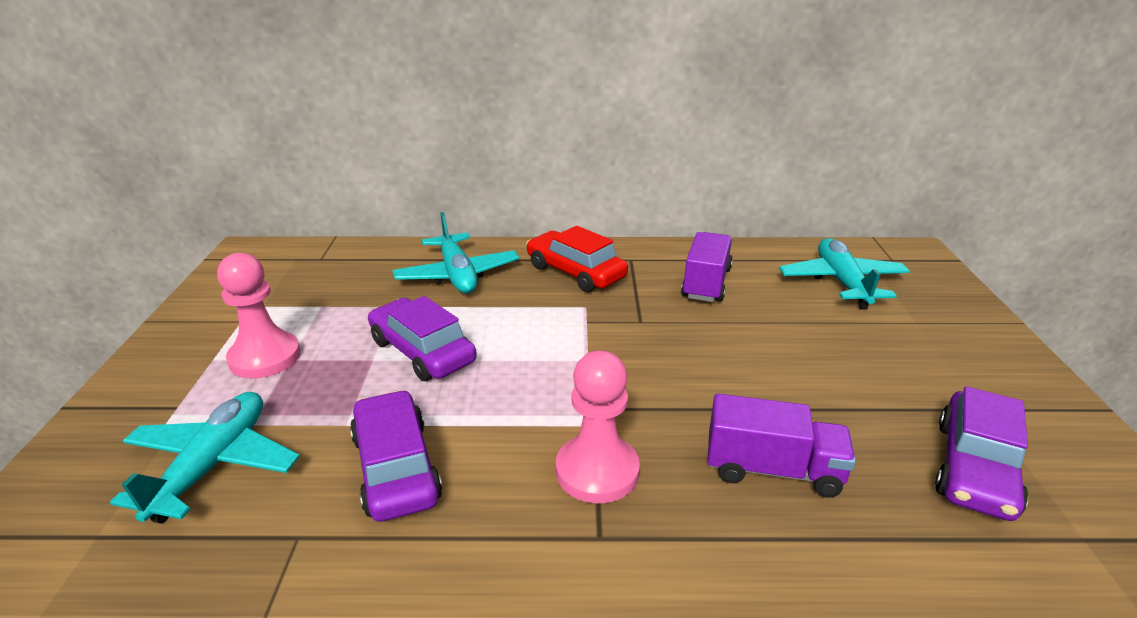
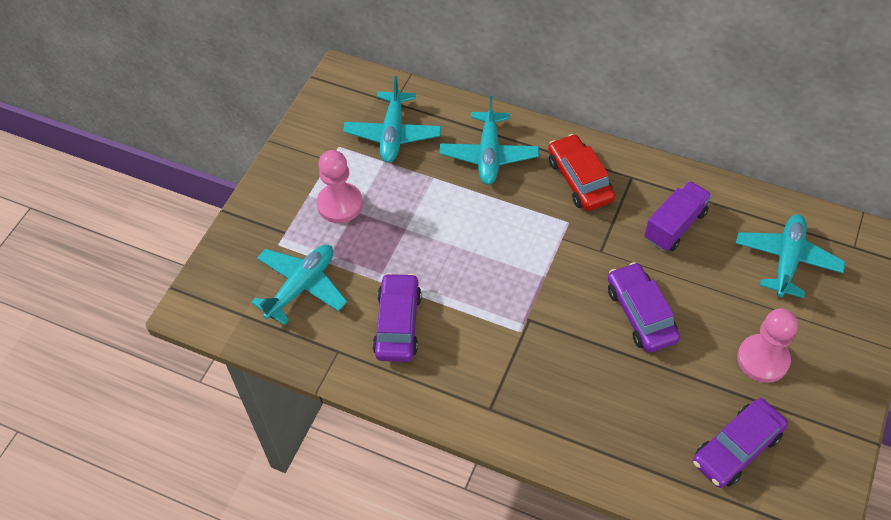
camera: 25 degrees right, 25 degrees up
purple car [368,296,477,381] -> purple car moved to [608,262,680,353]
pink pawn [556,350,640,503] -> pink pawn moved to [737,308,798,383]
purple truck [708,393,856,497] -> none
none -> turquoise plane [343,76,441,163]

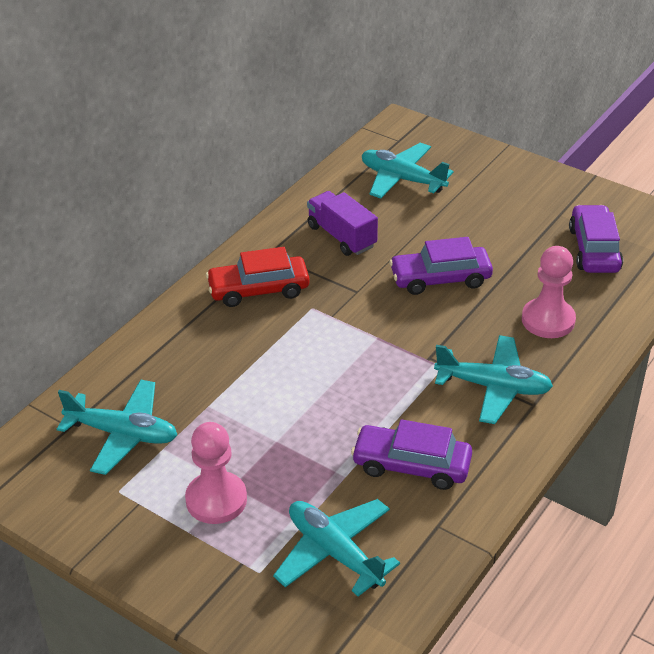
camera: 80 degrees left, 15 degrees down
turquoise plane [439,96,539,185] -> turquoise plane moved to [434,335,553,424]
purple car [693,398,788,488] -> purple car turned 150 degrees counterclockwise [569,205,623,273]
pink pawn [737,308,798,383] -> pink pawn moved to [522,246,576,338]

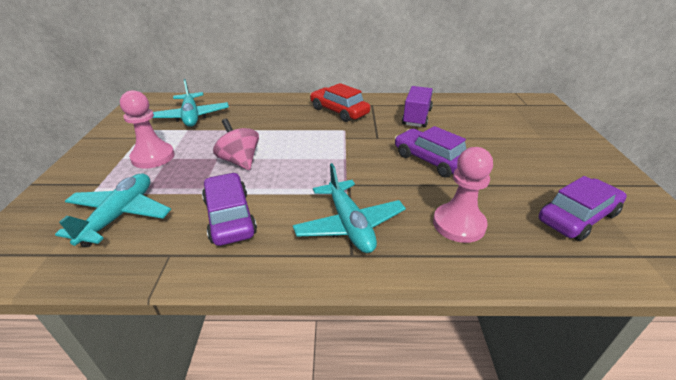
camera: 55 degrees right, 5 degrees down
turquoise plane [362,143,454,199] -> none
none -> pink spinning top [213,119,259,170]

